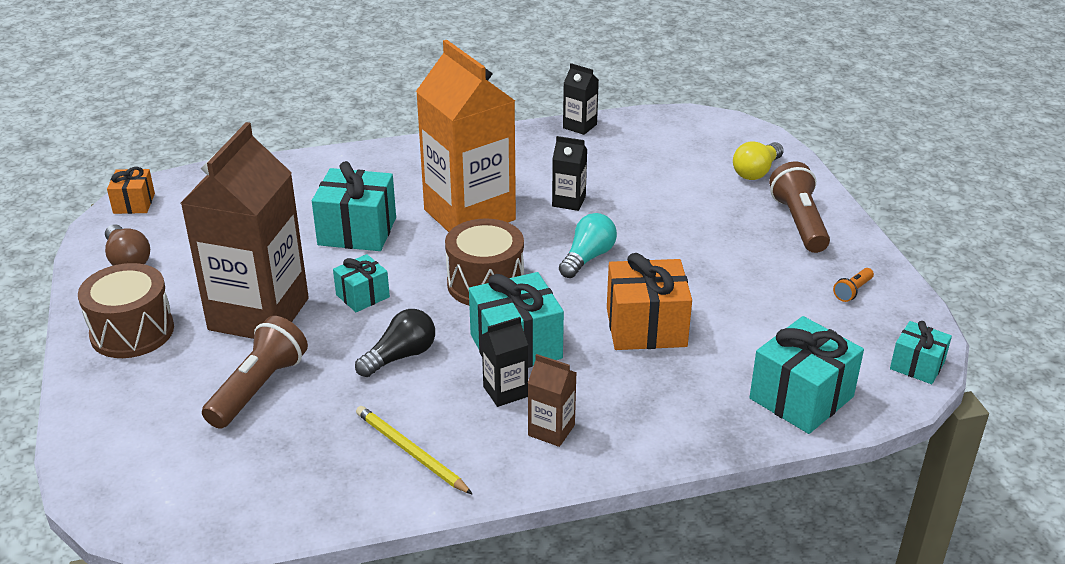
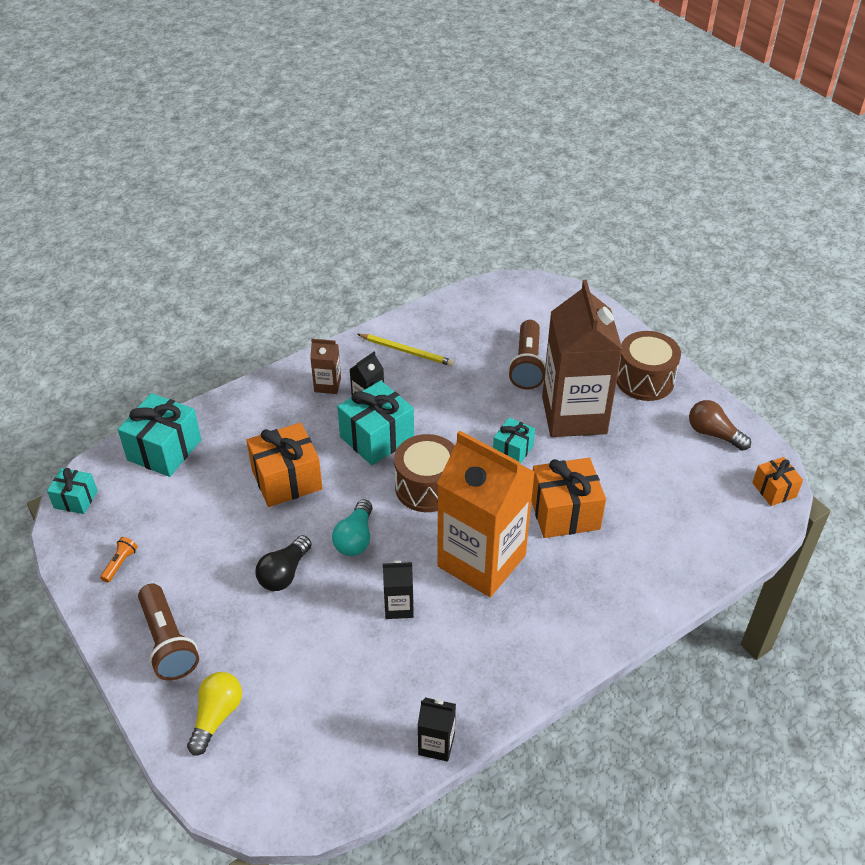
camera: 160 degrees right, 10 degrees up
turquoise gift [312,161,396,251] -> orange gift [531,458,606,538]
black light bulb [355,309,435,377] -> black light bulb moved to [256,535,312,591]

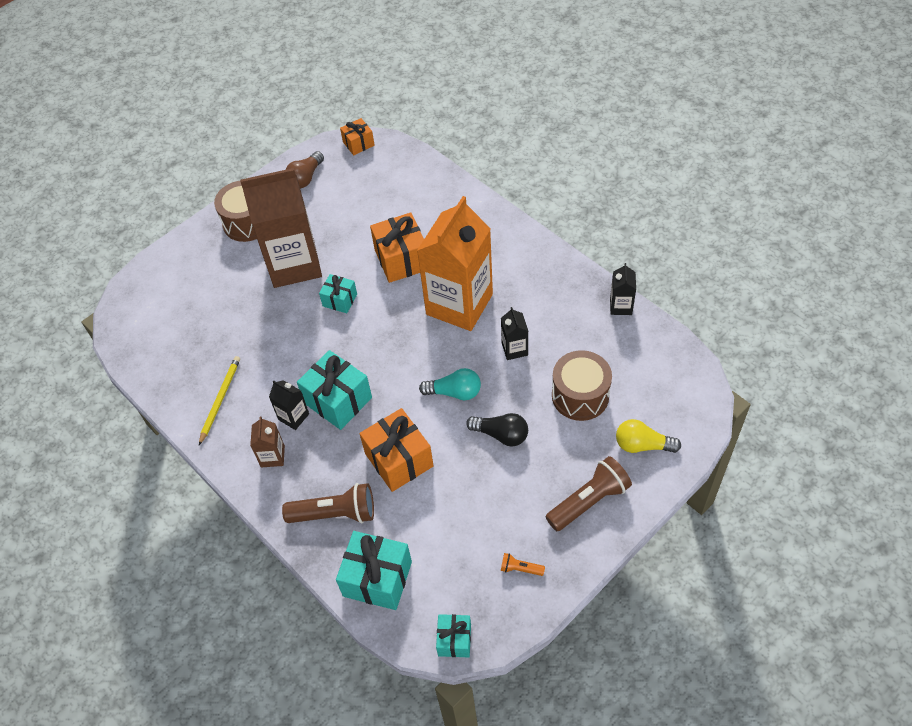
camera: 95 degrees left, 10 degrees up
brown drum [394,434,455,512] -> brown drum moved to [552,350,612,421]
brown flashlight [508,320,546,389] -> brown flashlight moved to [282,483,374,523]

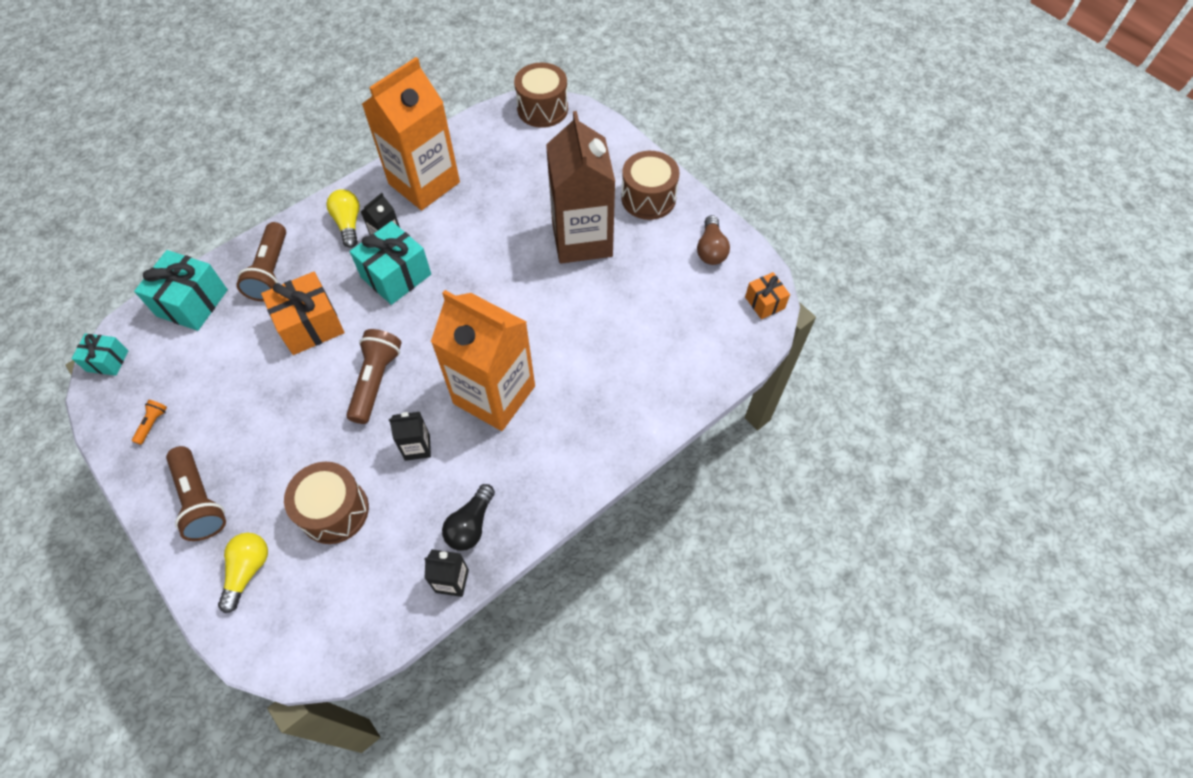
camera: 90 degrees right, 5 degrees up
yellow pencil [199,356,240,445] -> orange carton [362,57,460,210]
brown carton [250,417,285,467] -> yellow light bulb [326,189,360,248]
brown light bulb [285,151,324,188] -> brown light bulb turned 120 degrees counterclockwise [697,215,730,265]
turquoise gift [319,274,357,313] -> none
orange gift [370,212,424,283] -> none
turquoise light bulb [419,368,481,400] -> brown flashlight [346,329,402,424]
black light bulb [466,413,528,446] -> black light bulb moved to [442,484,495,551]
none -> brown drum [514,63,568,128]

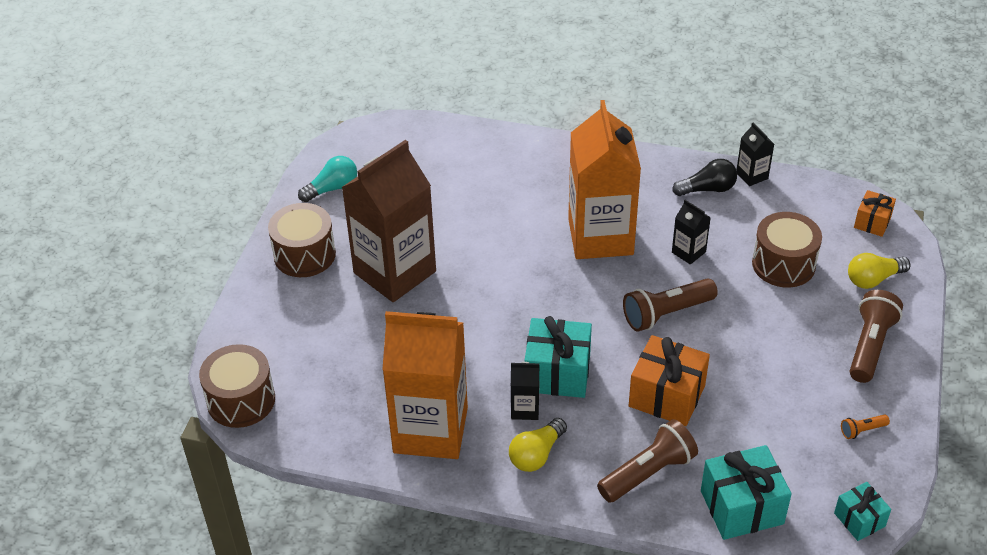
camera: 125 degrees left, 15 degrees down
brown light bulb [697,215,730,265] -> turquoise light bulb [298,156,357,202]
orange gift [745,272,790,319] -> orange gift moved to [854,190,896,237]

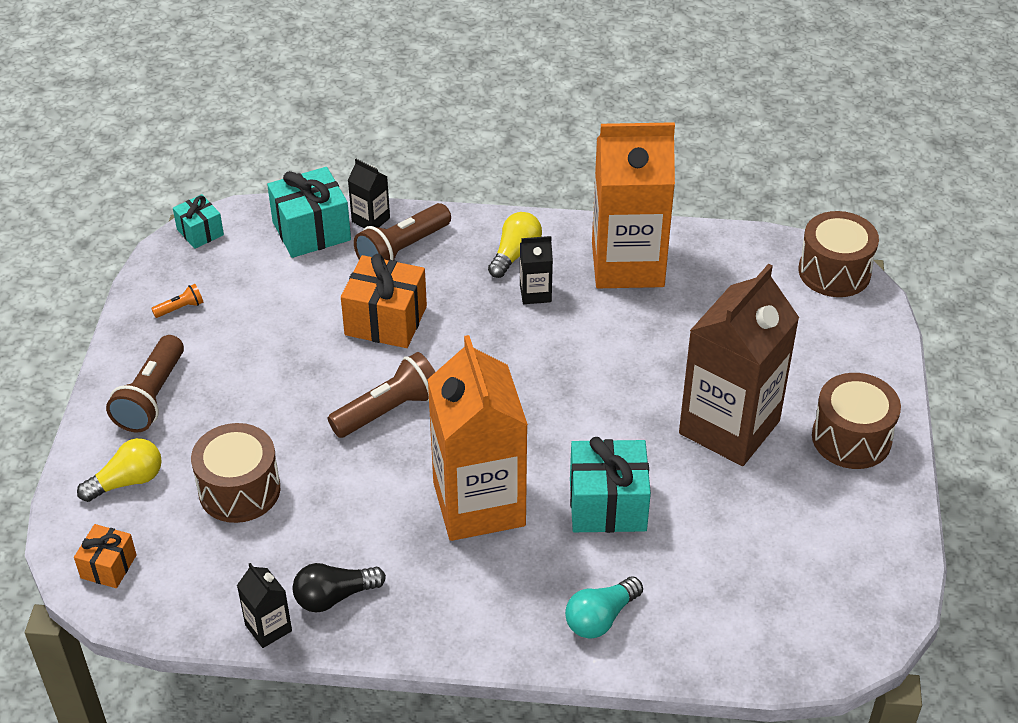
camera: 170 degrees right, 0 degrees up
turquoise light bulb [298,156,357,202] -> turquoise light bulb moved to [565,576,643,639]
turquoise gift [524,316,592,398] -> turquoise gift moved to [570,437,651,533]
black carton [672,200,711,265] -> black carton moved to [348,159,390,228]

